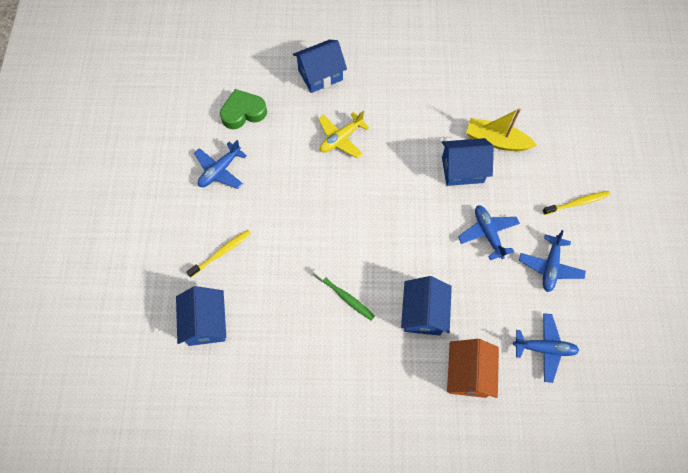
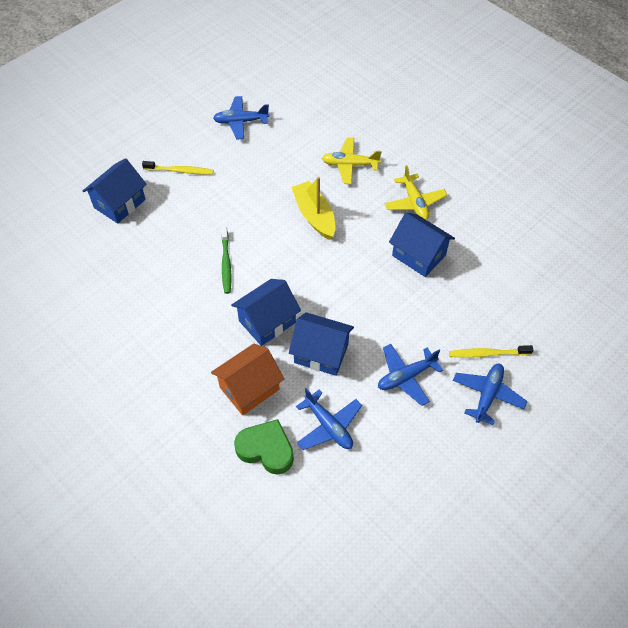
camera: 45 degrees right, 10 degrees down
green heart [220,89,267,129] -> green heart moved to [234,419,294,475]
blue house [293,40,347,93] -> blue house moved to [289,312,354,376]
blue plane [458,205,520,260] -> blue plane moved to [453,364,527,425]
yellow boat [466,108,537,151] -> yellow boat moved to [291,177,336,240]
yellow toothbrush [542,191,610,215] -> yellow toothbrush turned 150 degrees clockwise [449,345,533,358]
none -> yellow plane [384,165,447,220]

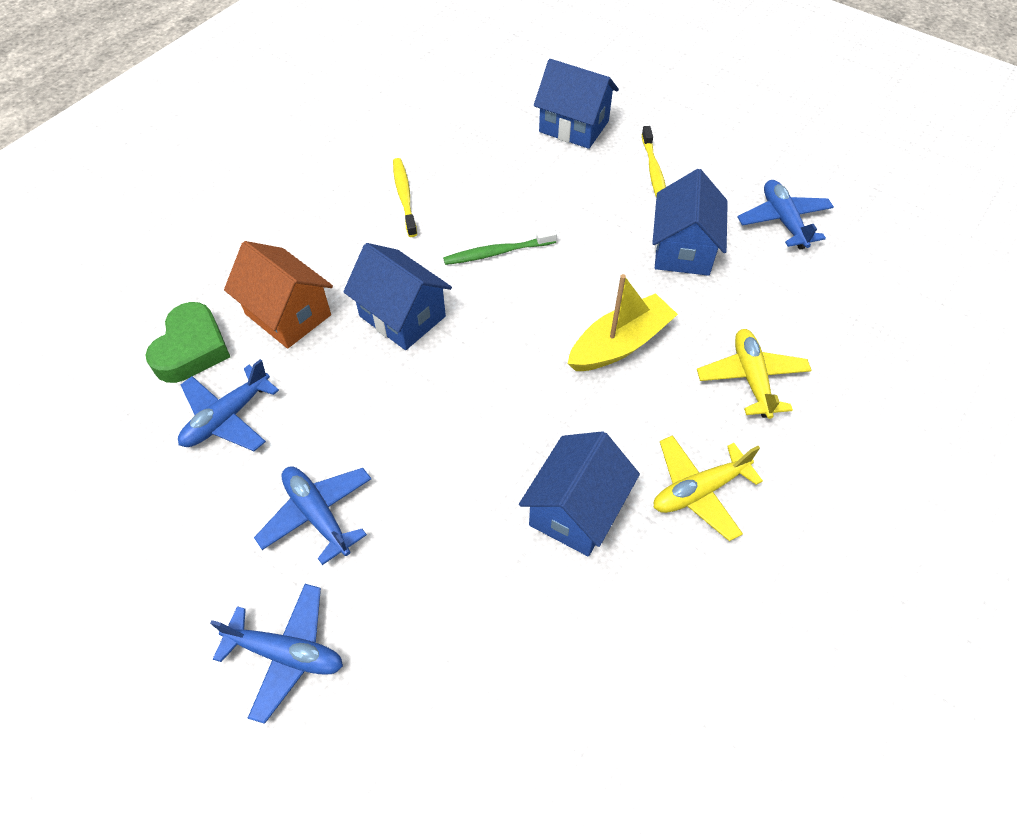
camera: 80 degrees right, 0 degrees up
blue house [289,312,354,376] -> blue house moved to [652,169,728,276]
yellow toothbrush [449,345,533,358] -> yellow toothbrush moved to [393,158,417,237]

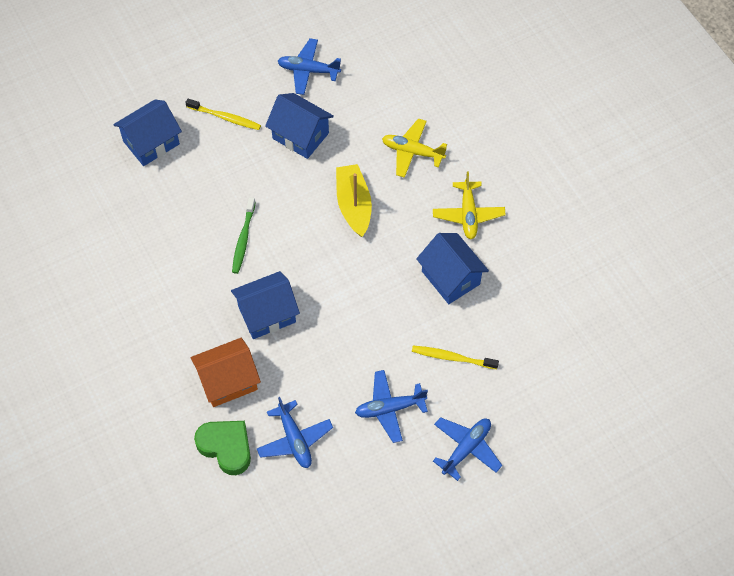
camera: 65 degrees left, 5 degrees up
yellow toothbrush [393,158,417,237] -> yellow toothbrush moved to [412,346,499,369]

